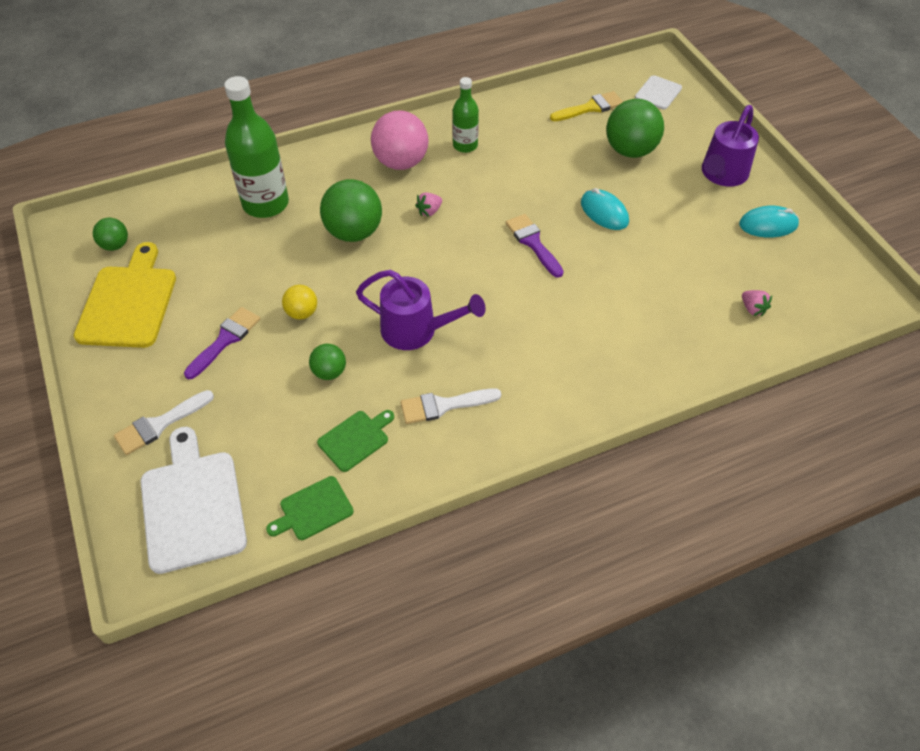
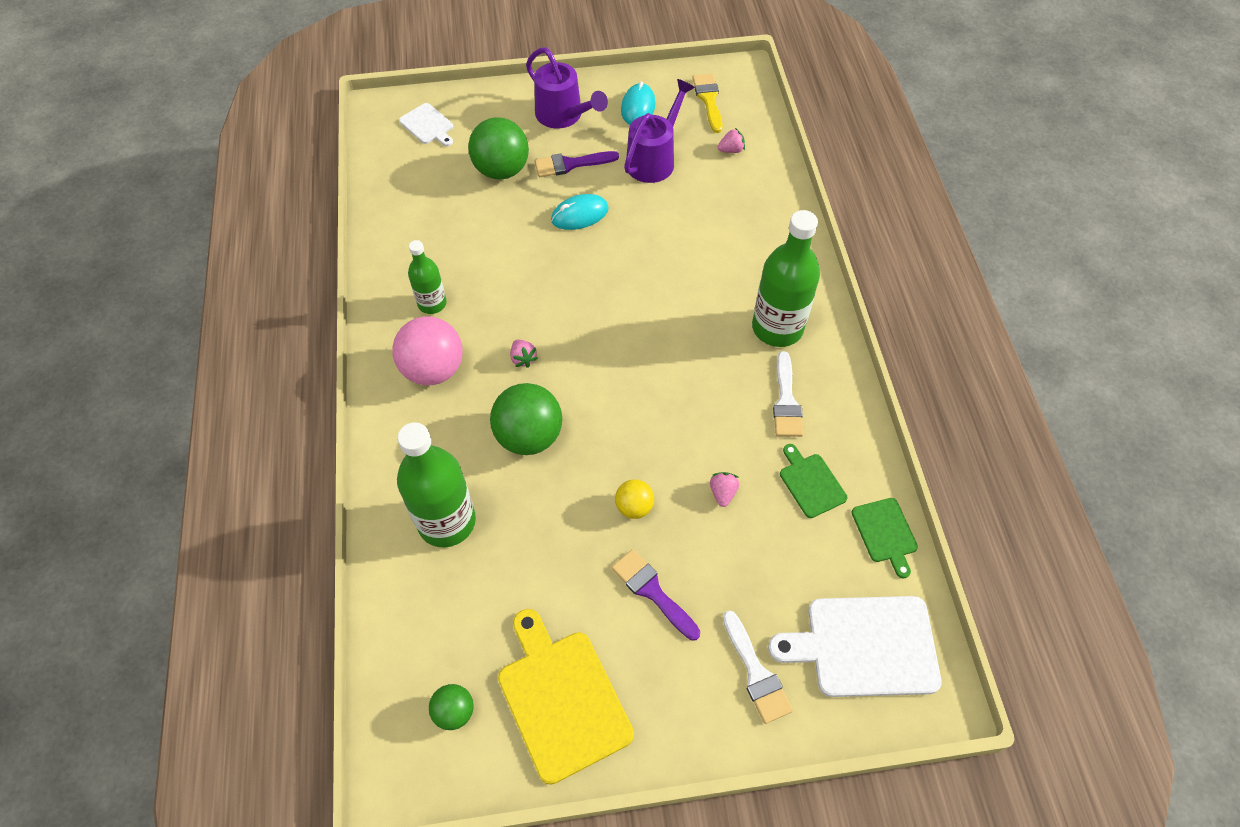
camera: 75 degrees left, 5 degrees up
yellow cutting board [74,242,176,348] -> yellow cutting board turned 45 degrees clockwise [498,609,634,785]
green ball [309,344,346,380] -> pink strawberry [710,472,739,507]
purple watering can [356,270,486,350] -> purple watering can moved to [624,79,695,183]
purple brush [506,214,564,278] -> purple brush moved to [534,151,619,177]
yellow brush [550,91,623,121] -> yellow brush moved to [692,74,723,133]
none -> green bottle [752,210,820,347]

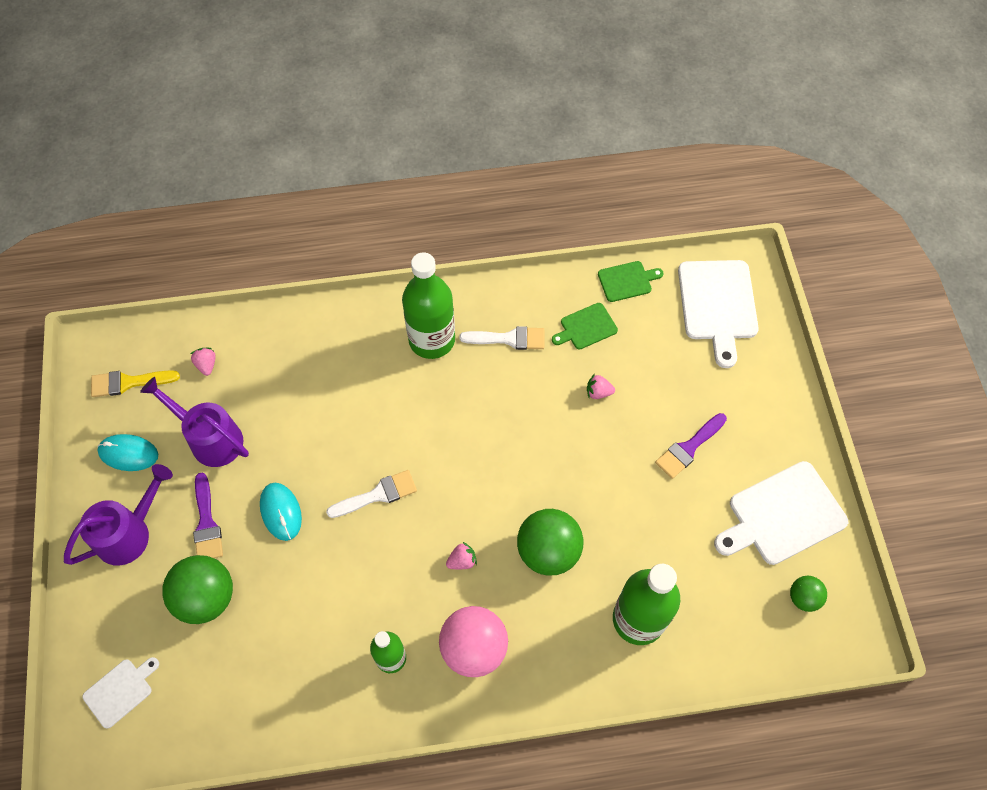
camera: 90 degrees left, 5 degrees up
yellow cutting board [498,609,634,785] -> white cutting board [714,461,848,565]
yellow ball [615,479,654,519] -> none
white brush [723,610,793,724] -> white brush moved to [326,470,417,518]

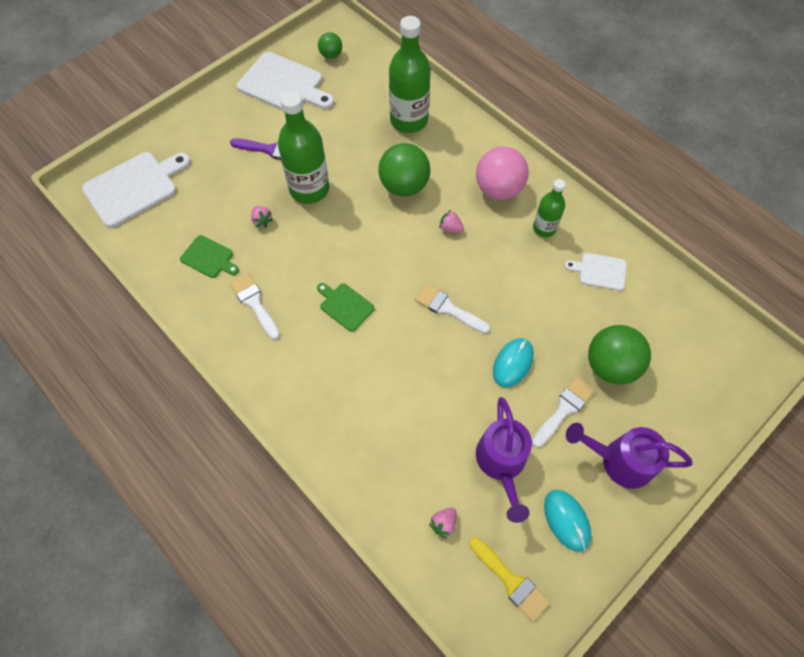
camera: 125 degrees left, 0 degrees up
white cutting board [82,657,159,729] -> white cutting board moved to [564,253,626,291]
purple brush [193,473,223,558] -> white brush [532,377,595,447]
green bottle [402,252,455,359] -> green bottle moved to [278,91,329,204]
green cutting board [598,261,664,302] -> green cutting board moved to [317,283,375,332]

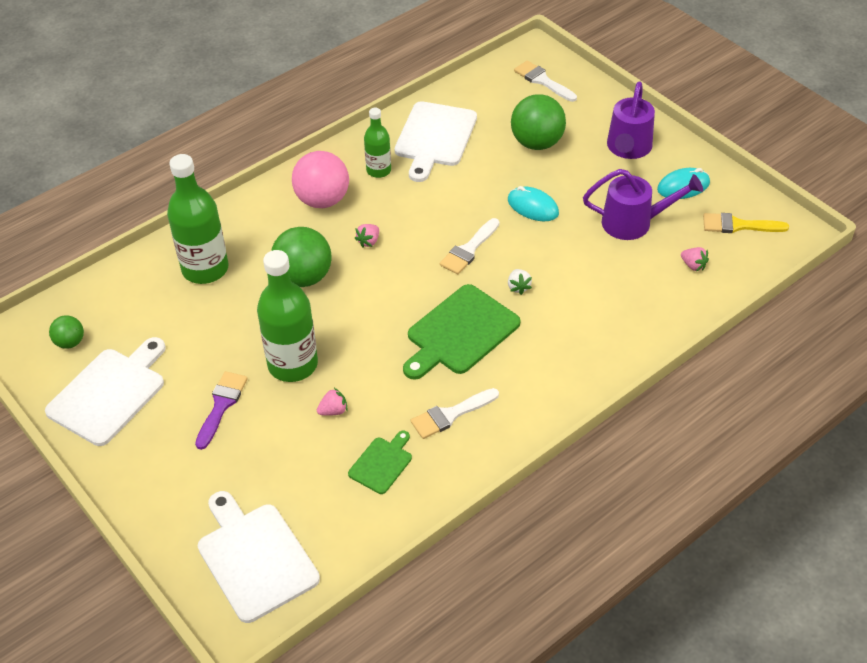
camera: 85 degrees left, 15 degrees down
green cutting board [317,283,375,332] -> green cutting board [403,284,520,380], size x1.87
yellow brush [469,537,550,622] -> yellow brush turned 135 degrees counterclockwise [703,213,789,233]
white brush [532,377,595,447] -> white brush moved to [514,60,577,102]
white cutting board [564,253,626,291] -> white cutting board [395,101,477,182], size x1.87
none -> white strawberry [508,269,532,295]

